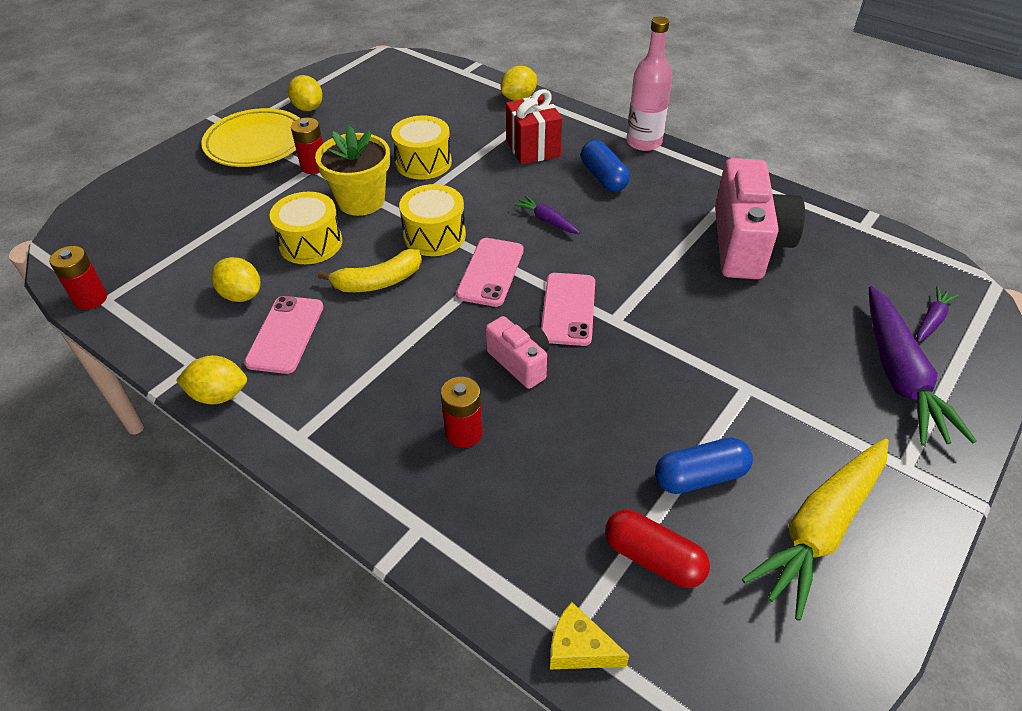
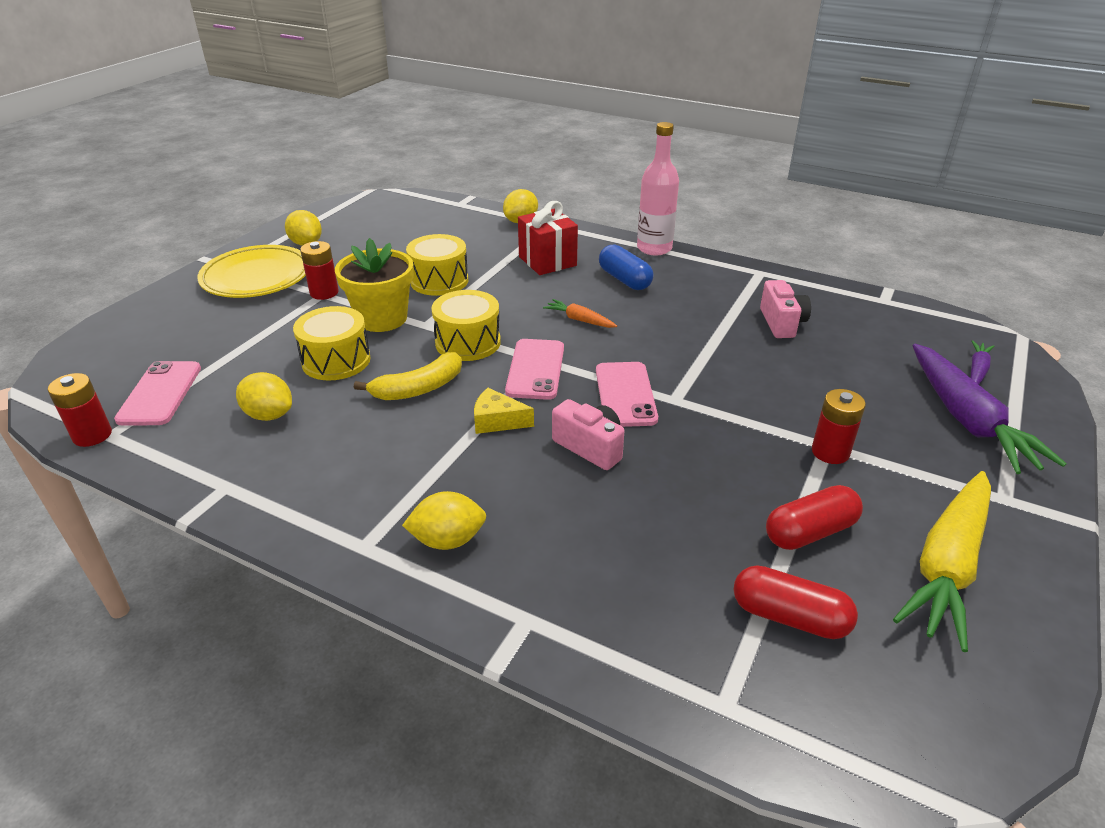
camera: 10 degrees left, 10 degrees down
yellow lemon [176,355,247,405] -> yellow lemon moved to [402,491,486,550]
pink phone [244,296,324,374] -> pink phone moved to [114,361,201,425]
red battery [441,377,483,448] -> red battery moved to [812,389,866,464]
purple carrot [513,195,580,234] -> orange carrot [543,299,617,328]
yellow cheese [550,602,629,669] -> yellow cheese moved to [474,388,534,434]
blue capsule [655,437,753,494] -> red capsule [766,485,863,550]
pink camera [715,158,805,279] -> pink camera [760,280,811,338], size x0.53

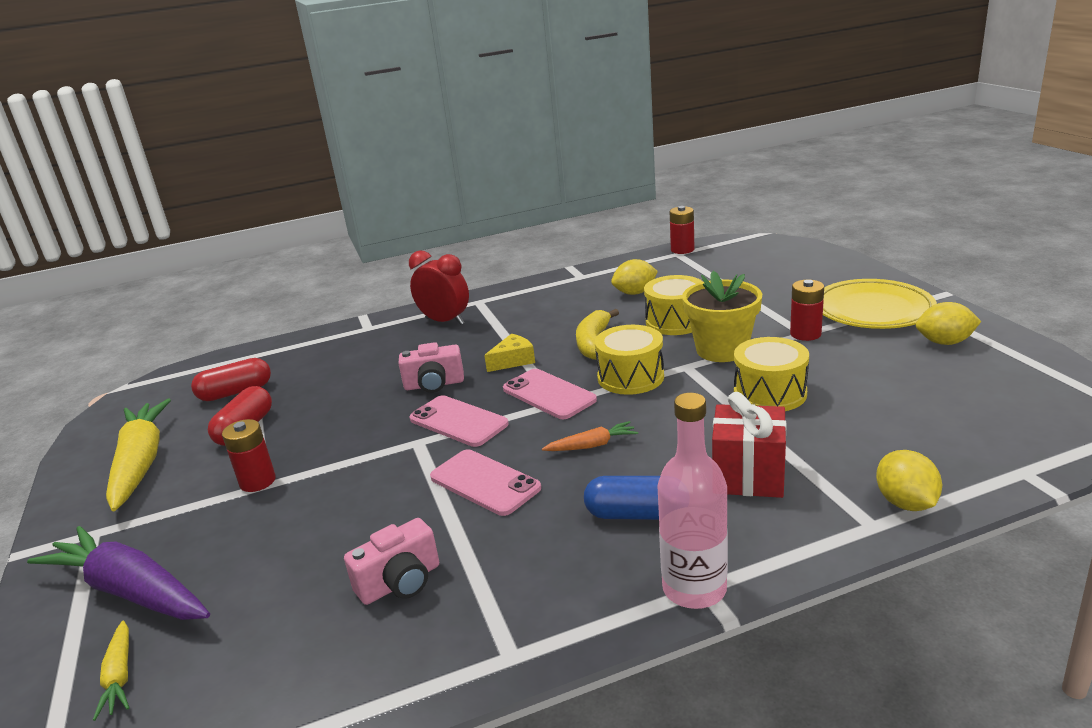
camera: 135 degrees right, 10 degrees down
pink phone [114,361,201,425] -> pink phone moved to [430,449,541,516]
yellow lemon [402,491,486,550] -> red clock [409,251,469,325]
pink camera [760,280,811,338] -> pink camera turned 75 degrees counterclockwise [344,518,439,605]
purple carrot [971,340,994,384] -> yellow carrot [93,620,129,721]

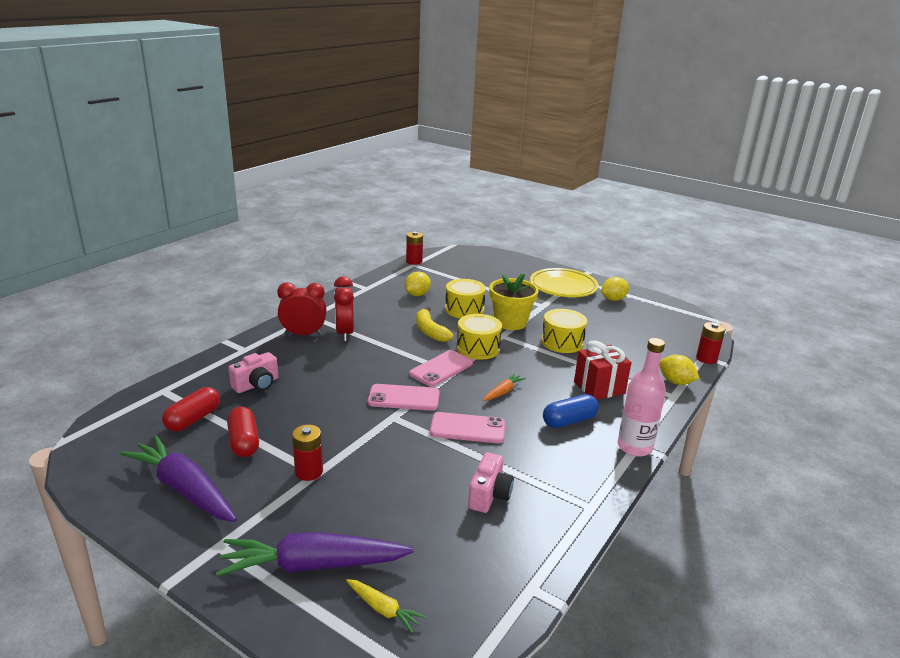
camera: 40 degrees left, 0 degrees up
yellow carrot [106,398,171,511] -> purple carrot [120,435,237,522]
pink camera [398,342,464,393] -> pink camera moved to [229,352,278,393]
yellow cheese [484,334,535,372] -> none
pink phone [503,369,597,419] -> pink phone turned 60 degrees counterclockwise [409,350,473,387]
red battery [790,280,824,341] -> red battery moved to [696,322,726,364]
none -> red clock [334,276,354,341]

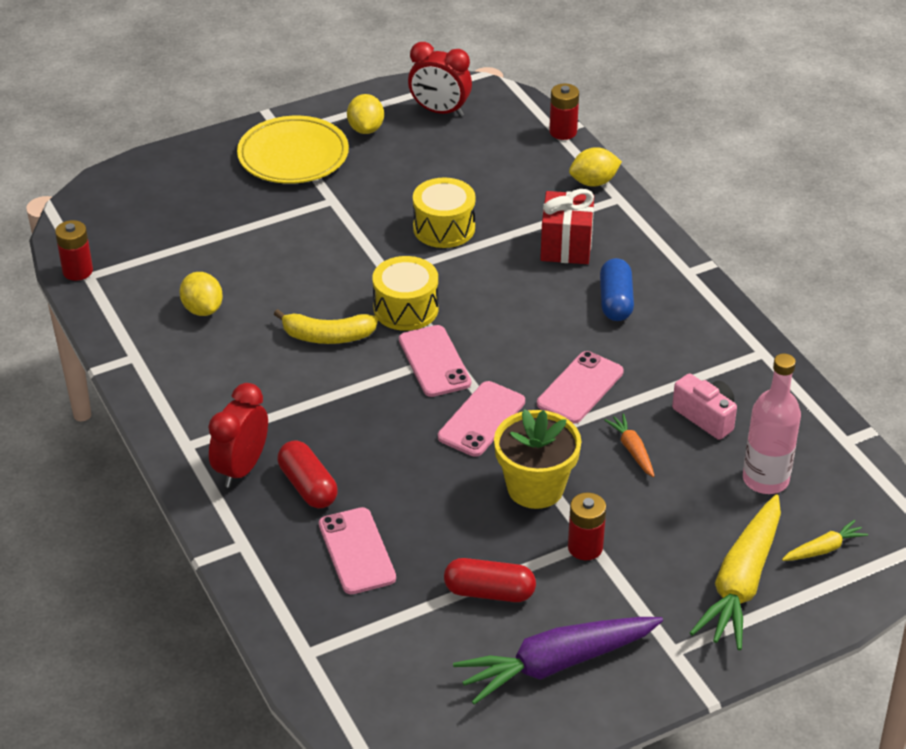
camera: 60 degrees left, 15 degrees up
red capsule [162,387,220,432] -> red capsule moved to [278,441,338,508]
purple carrot [216,532,414,576] -> yellow carrot [690,494,781,650]
pink camera [229,352,278,393] -> pink phone [319,507,396,594]
red clock [334,276,354,341] -> red clock moved to [408,42,472,117]
yellow drum [445,279,486,318] -> none
orange carrot [483,373,526,401] -> orange carrot moved to [604,414,655,477]
yellow flower pot [489,274,539,330] -> yellow flower pot moved to [494,409,581,509]
pink bottle [618,338,666,457] -> pink bottle moved to [743,353,801,494]

